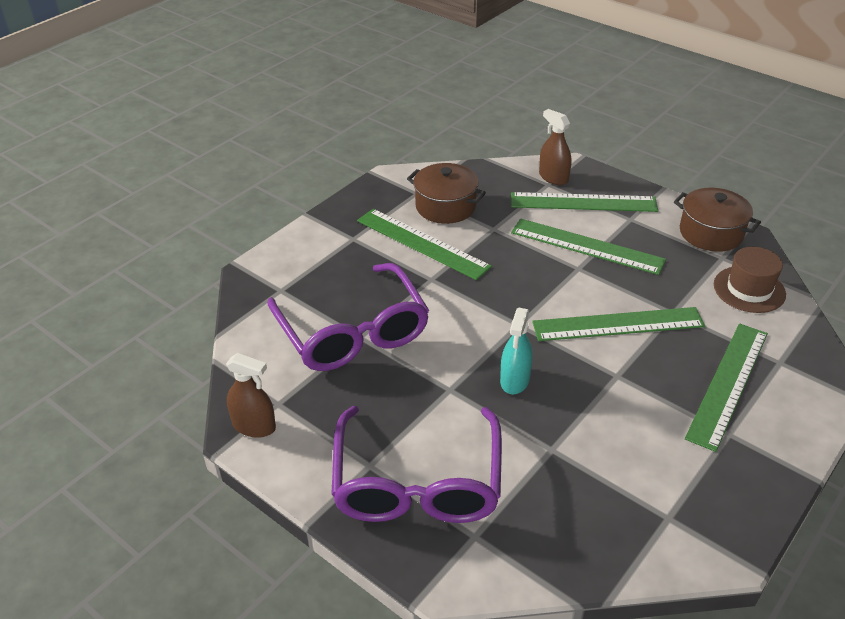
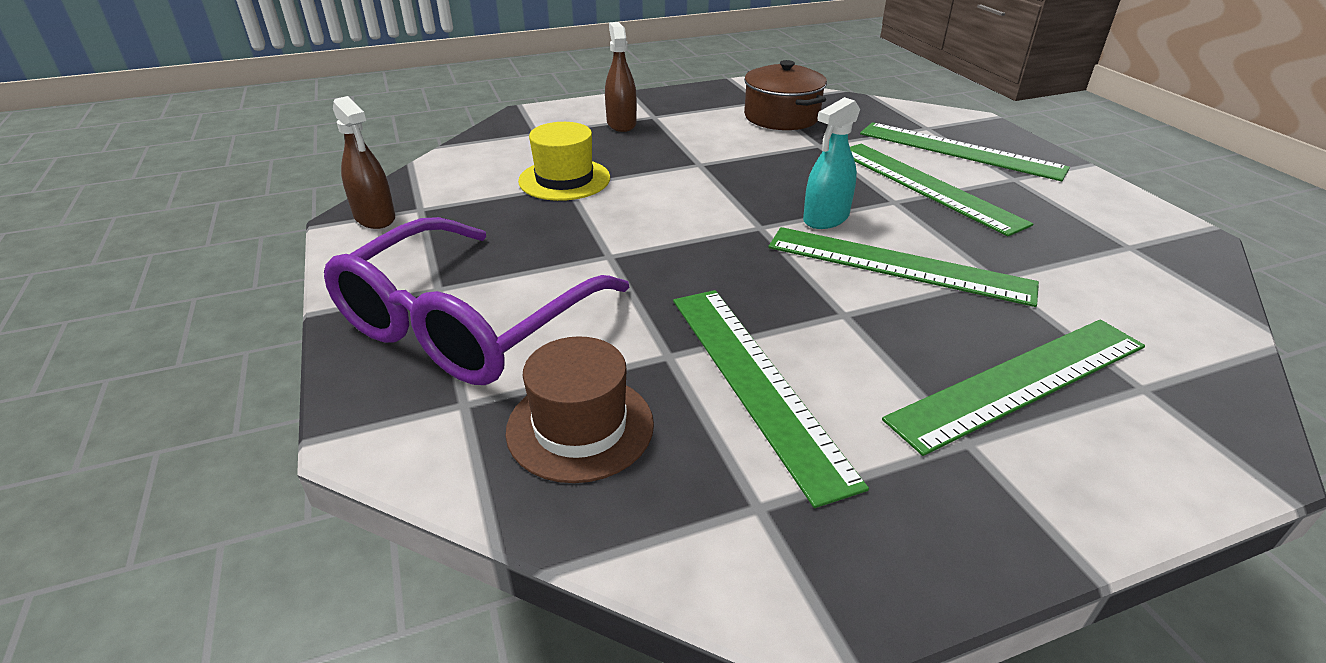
camera: 30 degrees right, 5 degrees down
purple glasses [267,263,429,371] -> yellow hat [518,122,610,201]
green ruler [357,209,492,280] -> green ruler moved to [673,290,869,508]
turquoise spray bottle [500,307,533,394] -> turquoise spray bottle moved to [803,97,860,229]
brown spray bottle [539,109,571,185] -> brown spray bottle moved to [605,22,637,132]
brown pot [674,188,761,252] -> none
brown hat [714,247,786,313] -> brown hat moved to [506,336,654,483]

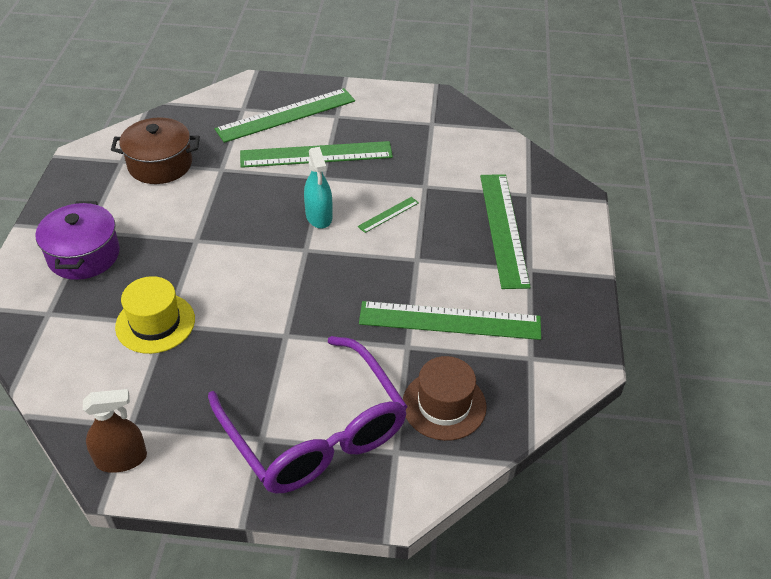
camera: 65 degrees left, 10 degrees up
brown spray bottle [605,22,637,132] -> purple pot [35,201,120,280]
green ruler [768,227,1039,307] -> green ruler [358,197,419,233], size x0.44

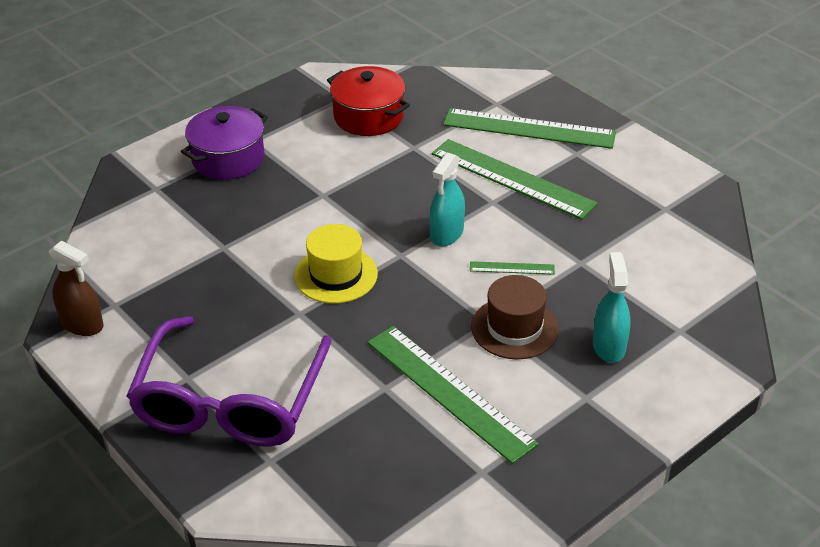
camera: 45 degrees right, 5 degrees down
brown pot [111,117,200,184] -> red pot [327,66,410,136]
yellow hat [115,276,195,354] -> yellow hat moved to [294,224,378,304]
brown hat [403,356,487,441] -> brown hat moved to [471,275,559,360]
green ruler [480,174,530,289] -> turquoise spray bottle [593,252,631,363]

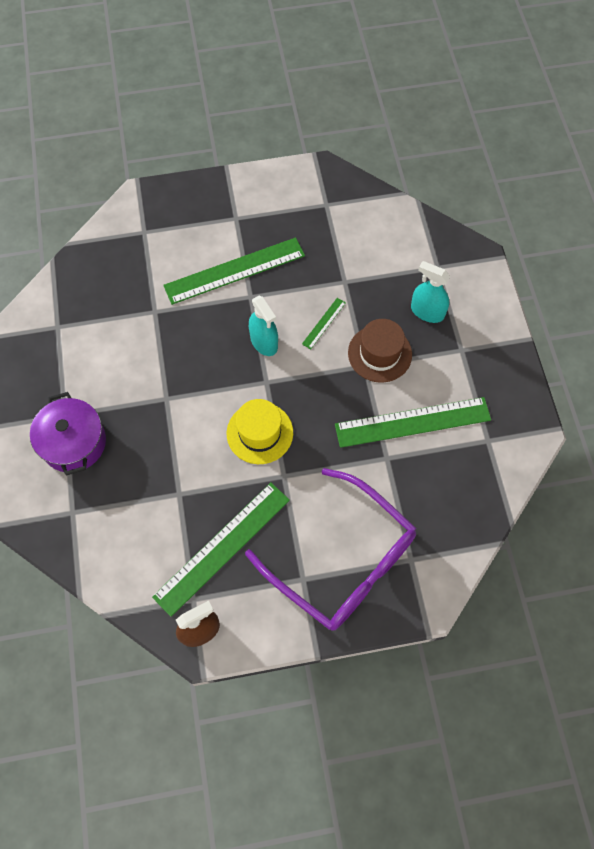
camera: 60 degrees left, 25 degrees up
red pot [327,66,410,136] -> none
green ruler [443,108,616,149] -> green ruler moved to [152,483,290,617]

